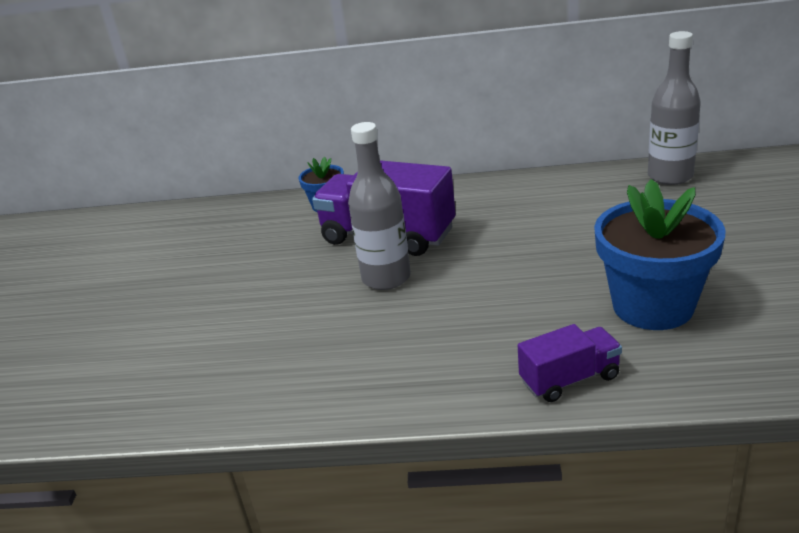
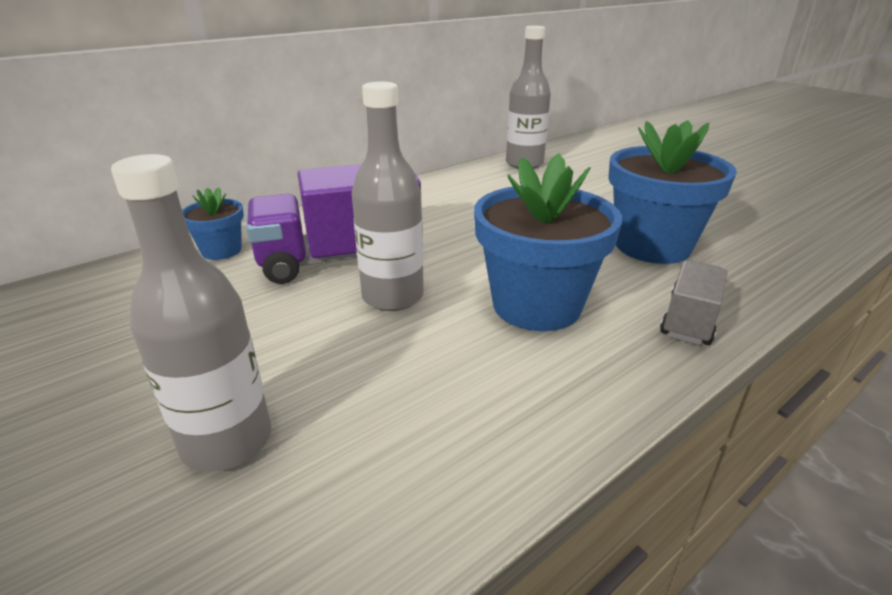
camera: 45 degrees left, 0 degrees up
purple truck [518,324,622,402] -> grey truck [660,261,728,345]
none -> grey bottle [111,154,271,472]
none -> blue flower pot [474,153,622,331]

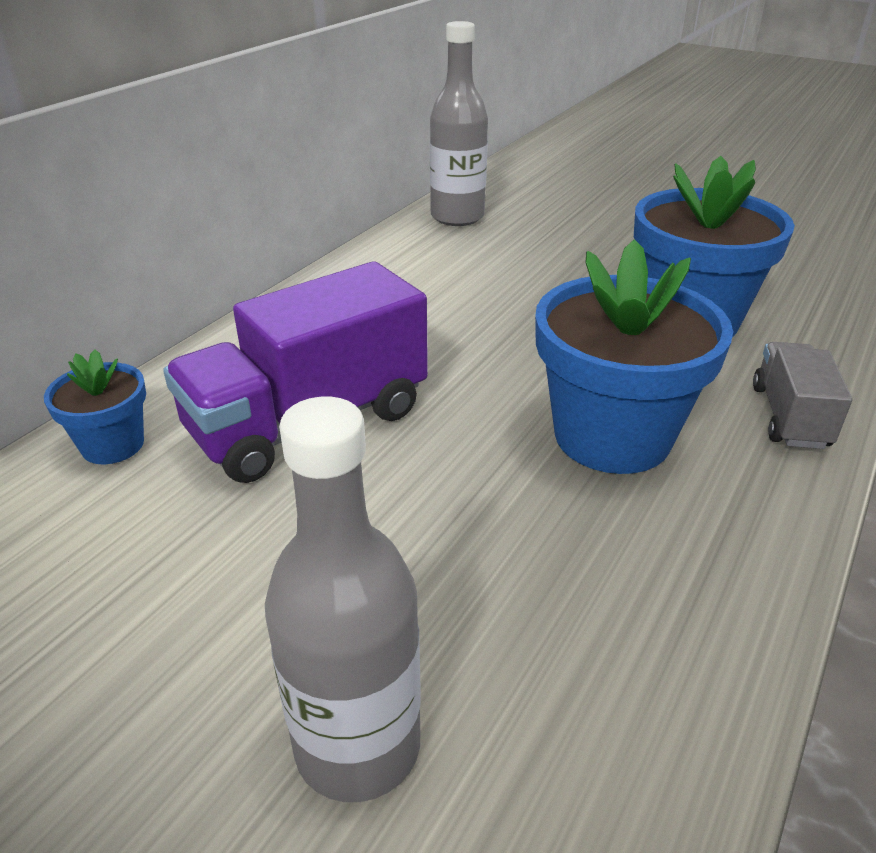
camera: 20 degrees left, 5 degrees up
grey bottle [352,81,424,311] -> none

